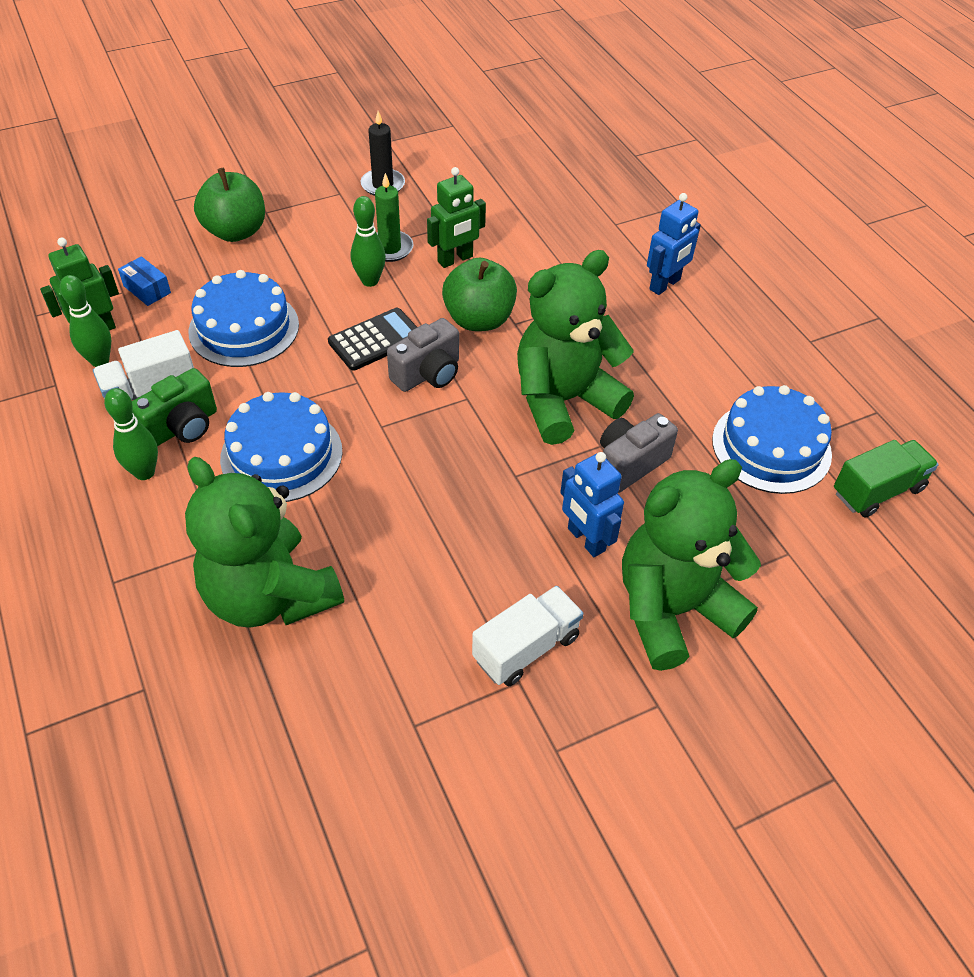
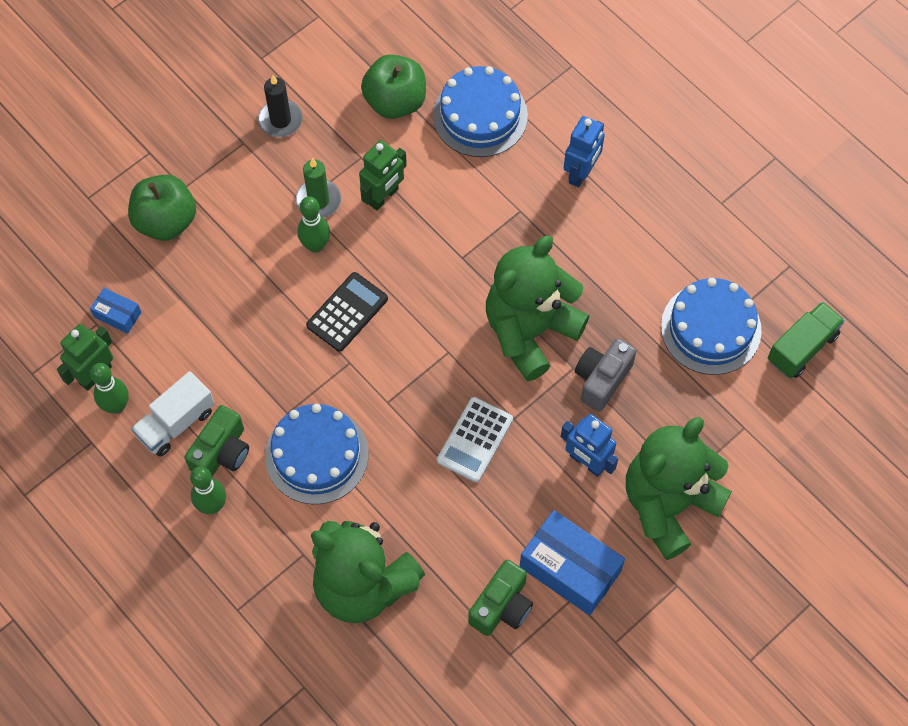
camera: 15 degrees left, 15 degrees up
blue cake [188,270,299,367] -> blue cake moved to [433,66,528,157]
grey camera [387,318,459,392] -> none
green apple [442,258,517,331] -> green apple moved to [361,54,426,119]
white truck [472,586,584,686] -> blue box [519,510,625,615]
none -> white calculator [437,397,513,482]
none -> green camera [468,560,533,636]

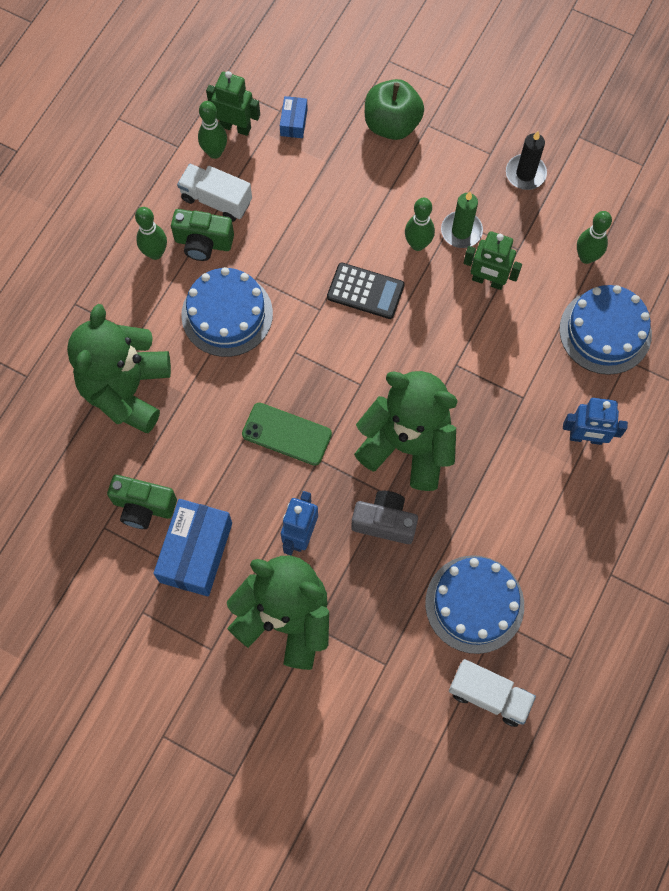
camera: 70 degrees right, 5 degrees up
green apple [361,54,426,119] -> green bowling pin [577,211,612,264]
white calculator [437,397,513,482] -> green phone [242,403,332,466]
green truck [768,301,845,378] -> white truck [449,659,536,727]

